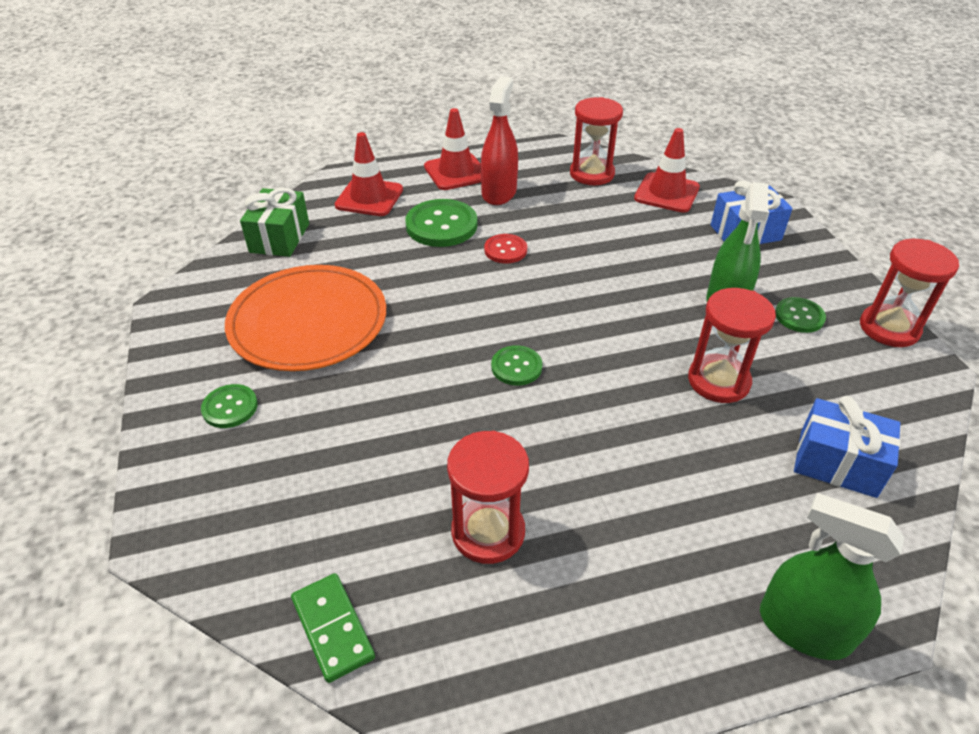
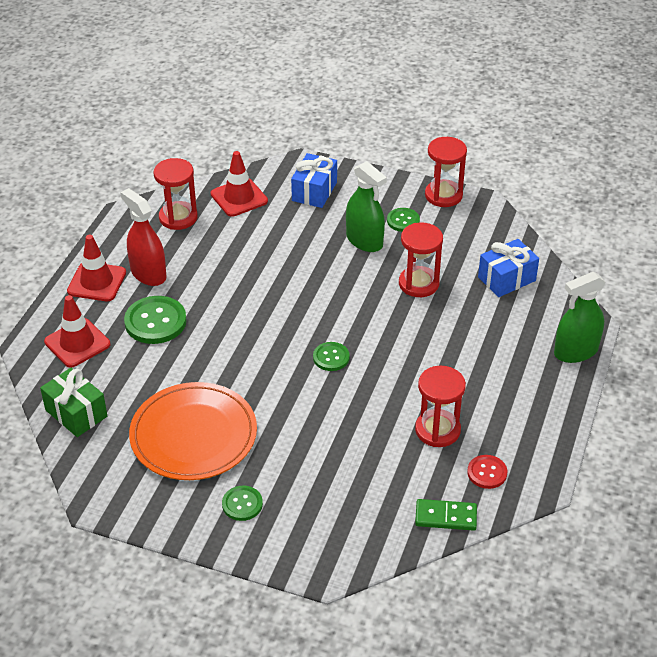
camera: 55 degrees left, 0 degrees up
red button [484,234,527,264] -> red button moved to [467,455,507,489]

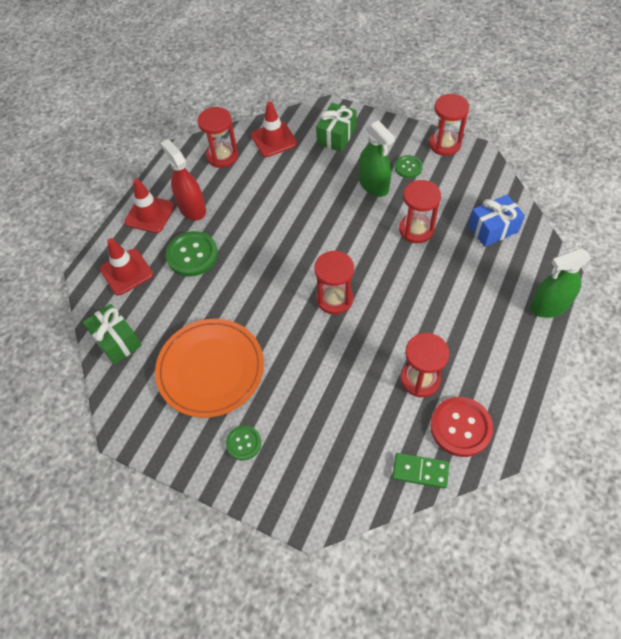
camera: 10 degrees right, 15 degrees up
blue gift [291,153,337,208] -> green gift [316,103,357,152]
green button [313,342,350,371] -> red hourglass [314,251,354,315]
red button [467,455,507,489] -> red button [430,397,493,457], size x1.73

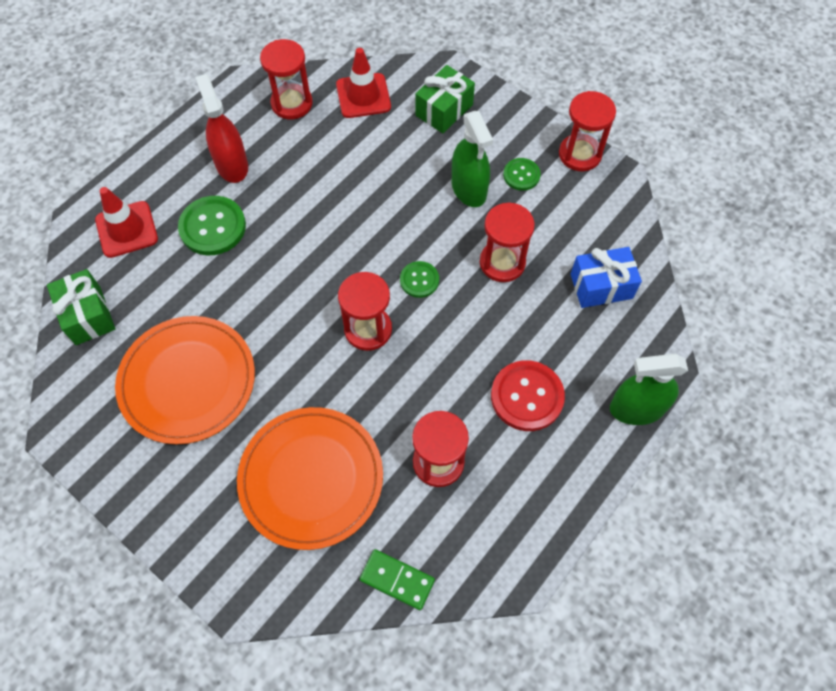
camera: 10 degrees right, 5 degrees up
red traffic cone [124,178,174,233] -> none
green button [226,425,261,460] -> green button moved to [400,261,439,298]
red button [430,397,493,457] -> red button moved to [491,360,565,431]
none -> orange plate [237,407,383,550]

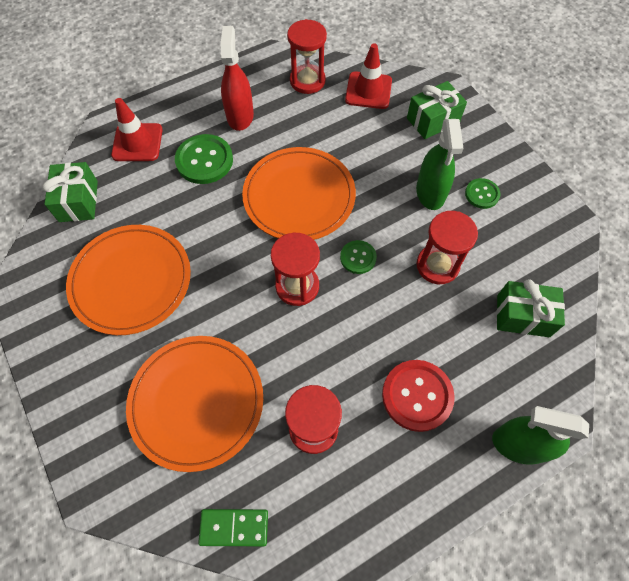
camera: 20 degrees right, 0 degrees up
green domino [360,549,435,610] -> green domino turned 45 degrees counterclockwise [198,509,268,546]
red hourglass [559,91,616,171] -> none
blue gift [571,247,642,308] -> green gift [497,279,565,337]
none -> orange plate [242,147,356,240]

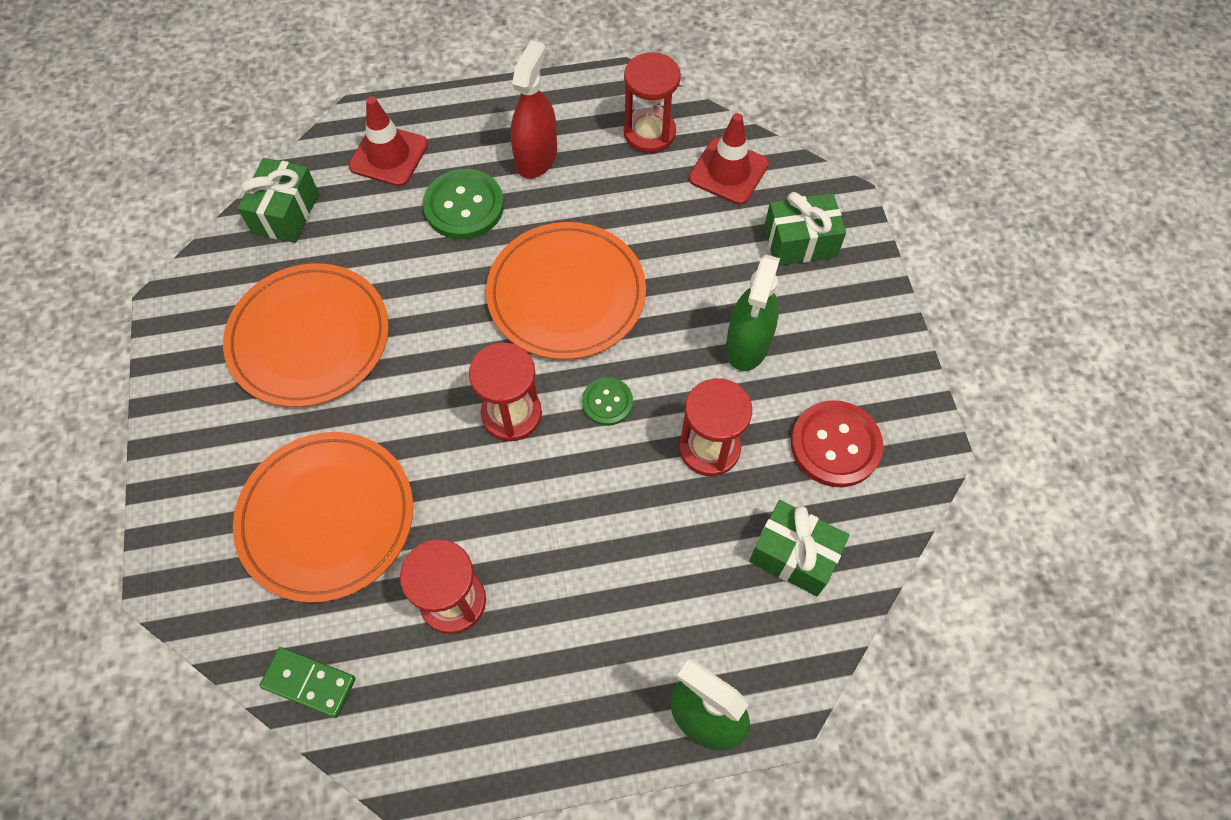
camera: 20 degrees right, 0 degrees up
red button [382,360,455,432] -> red button moved to [791,400,883,487]
green button [465,178,501,209] -> none

